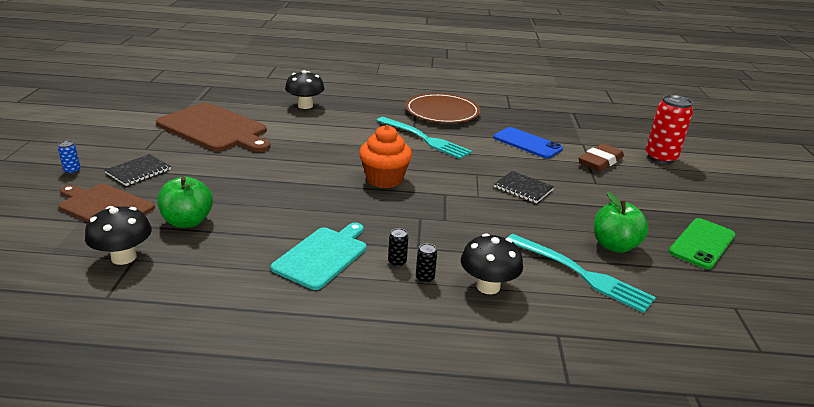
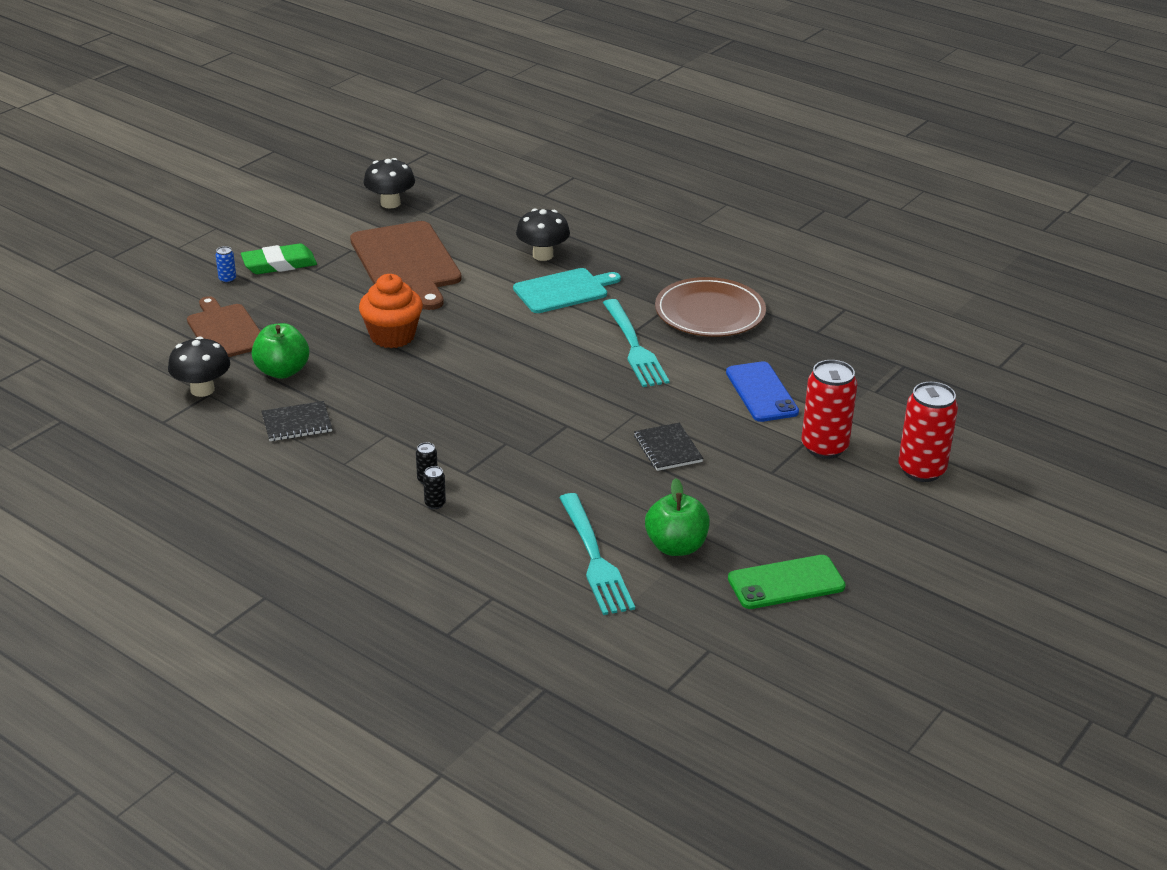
camera: 35 degrees right, 5 degrees up
black notebook [105,154,171,186] -> black notebook moved to [261,401,332,441]
turquoise cutting board [271,223,366,290] -> turquoise cutting board moved to [513,268,621,313]
orange cupcake [359,125,412,188] -> orange cupcake moved to [359,274,423,348]
black mushroom [461,233,523,294] -> black mushroom moved to [363,158,415,209]
brown eraser [578,143,624,171] -> red can [801,360,857,459]
none -> green eraser [241,243,317,274]

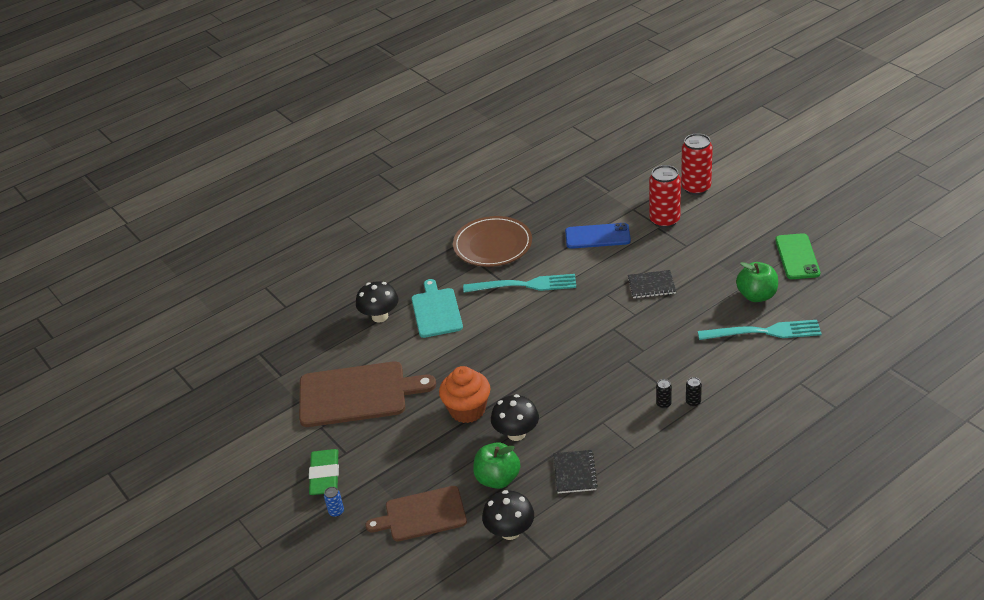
camera: 70 degrees left, 5 degrees up
black mushroom [363,158,415,209] -> black mushroom moved to [491,394,539,441]

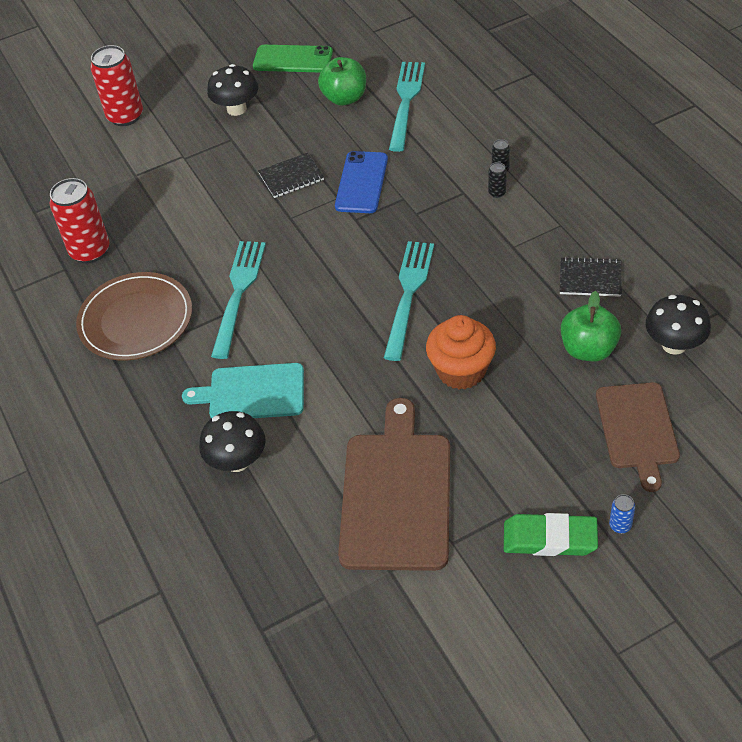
camera: 80 degrees left, 10 degrees up
black mushroom [491,394,539,441] -> black mushroom moved to [207,64,258,116]
blue phone [565,223,631,249] -> blue phone moved to [335,151,388,213]
black notebook [628,270,676,298] -> black notebook turned 60 degrees clockwise [258,153,324,198]
red can [649,165,681,228] -> red can moved to [49,178,109,263]
none -> turquoise fork [384,241,434,361]

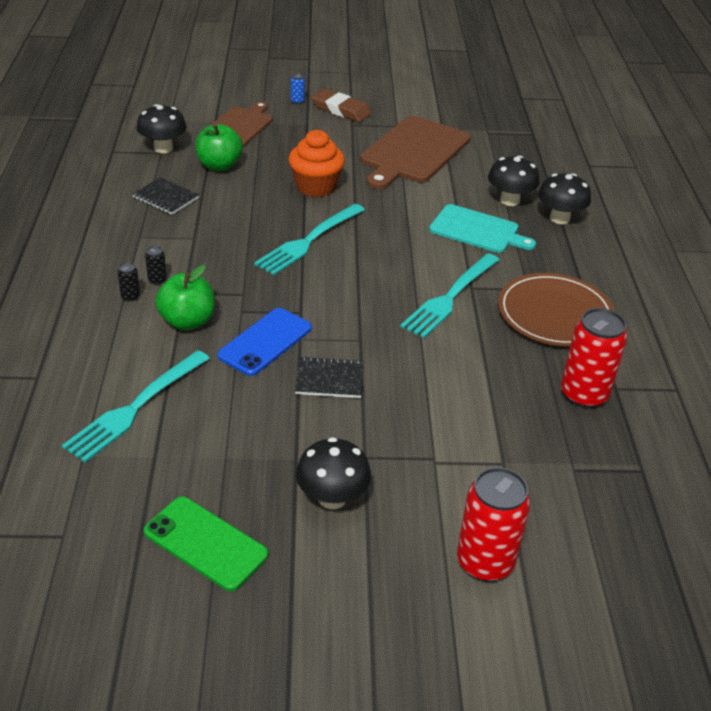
camera: 160 degrees left, 10 degrees down
green apple [318,57,366,106] -> green apple moved to [155,265,215,330]
green eraser [504,513,598,556] -> brown eraser [311,89,372,122]
none -> black mushroom [538,173,591,224]

